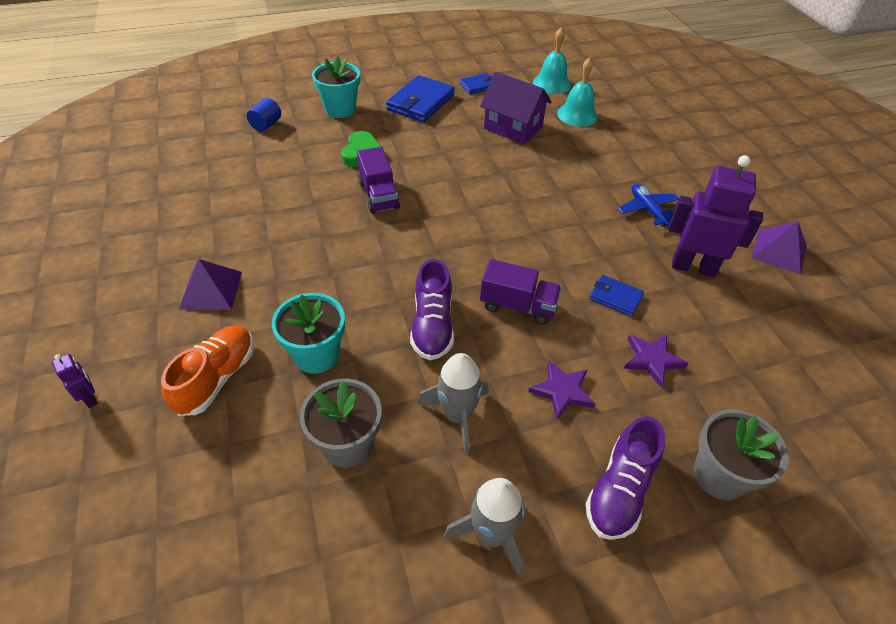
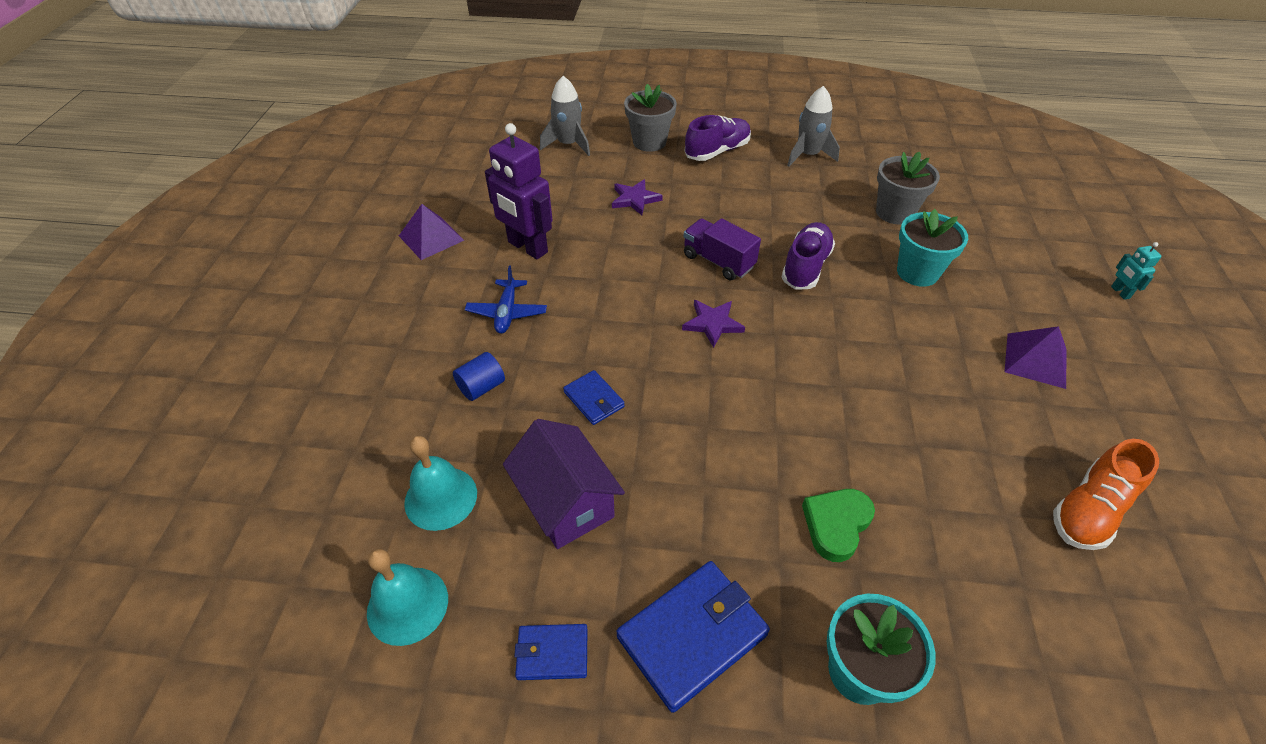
camera: 155 degrees left, 0 degrees up
purple robot [52,354,98,408] -> turquoise robot [1111,242,1162,300]
orange shoe [161,326,254,416] -> orange shoe moved to [1053,439,1159,550]
blue cylinder [247,98,281,132] -> blue cylinder moved to [453,352,505,401]
purple truck [357,147,400,214] -> none
grey rocket [418,353,489,453] -> grey rocket moved to [540,76,590,156]
purple star [528,360,595,420] -> purple star moved to [682,300,745,348]
blue wallet [590,275,644,316] -> blue wallet moved to [563,370,625,425]

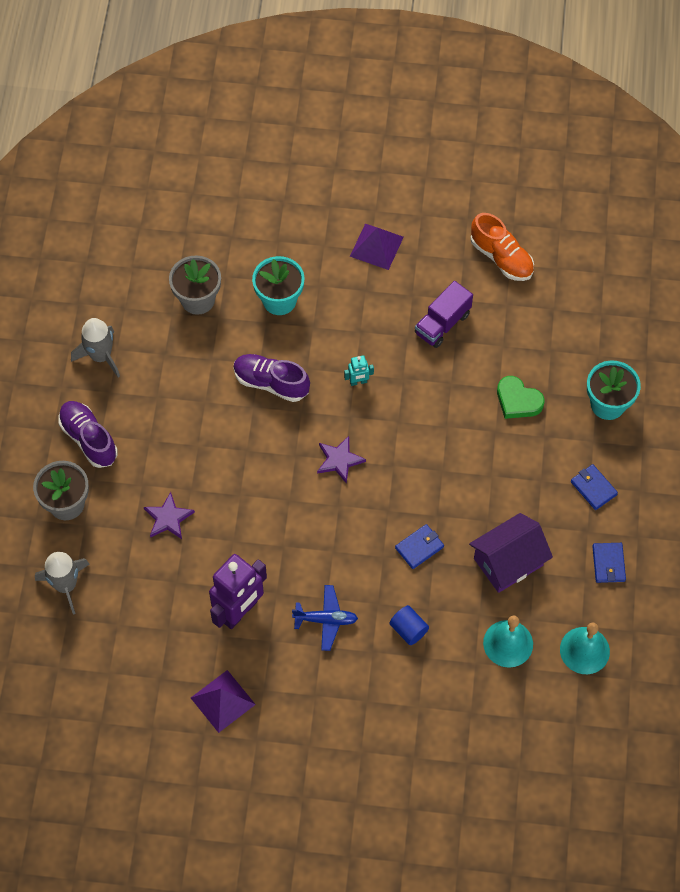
camera: 90 degrees left, 15 degrees up
blue wallet [616,561,770,713] -> blue wallet [571,464,618,510], size x0.55
purple truck [683,218,761,280] -> purple truck moved to [415,281,473,348]
turquoise robot [1111,242,1162,300] -> turquoise robot moved to [344,355,374,386]

